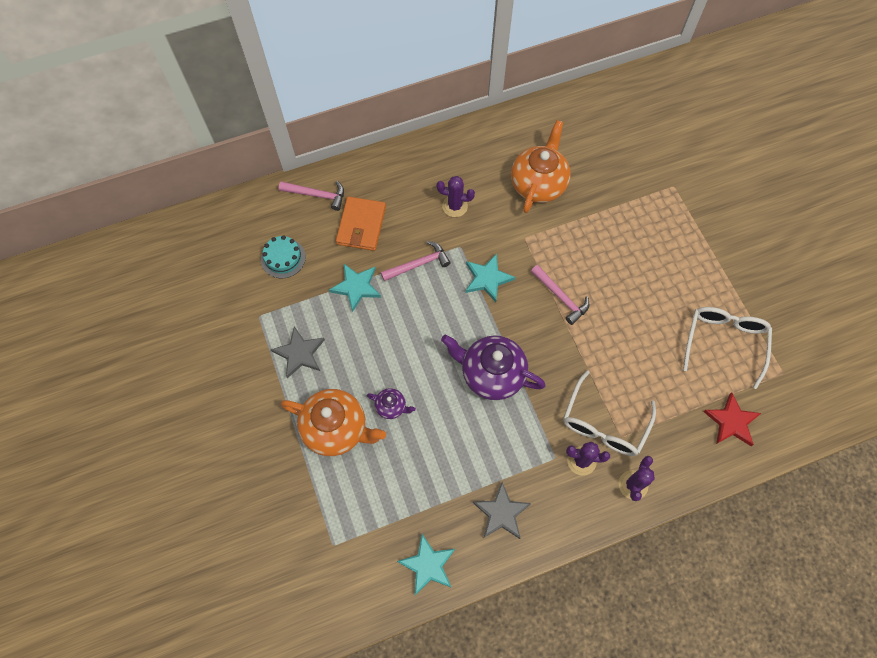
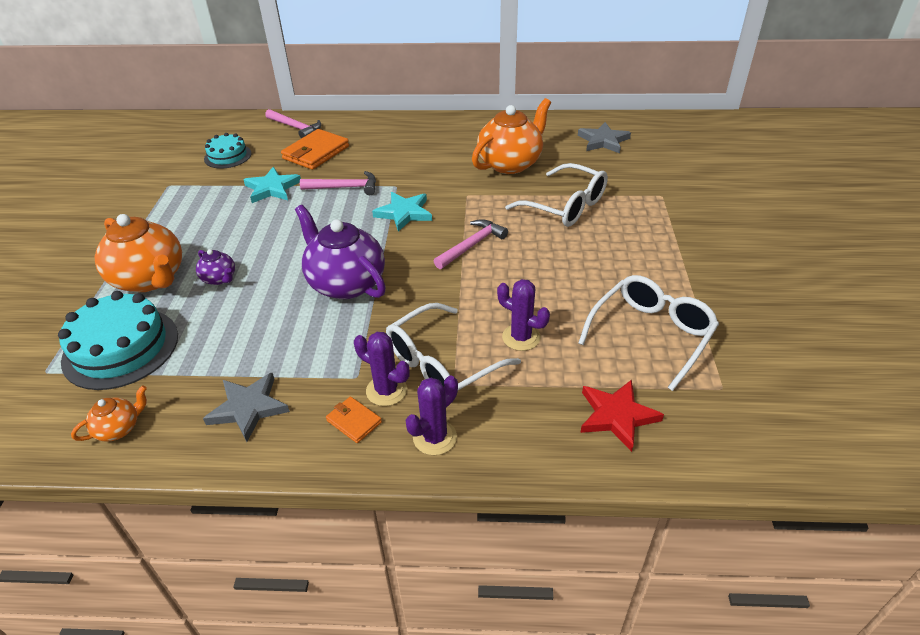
camera: 25 degrees right, 25 degrees down
grey star [271,326,325,378] -> grey star moved to [578,122,631,153]
turquoise star [397,534,455,595] -> orange teapot [71,385,147,442]
purple cactus [437,176,475,217] -> purple cactus moved to [497,279,550,351]
pink hammer [531,265,589,325] -> pink hammer turned 120 degrees counterclockwise [434,219,508,269]
none -> turquoise cake [58,291,178,390]
none -> orange wallet [326,397,382,443]
none -> white glasses [505,163,608,227]

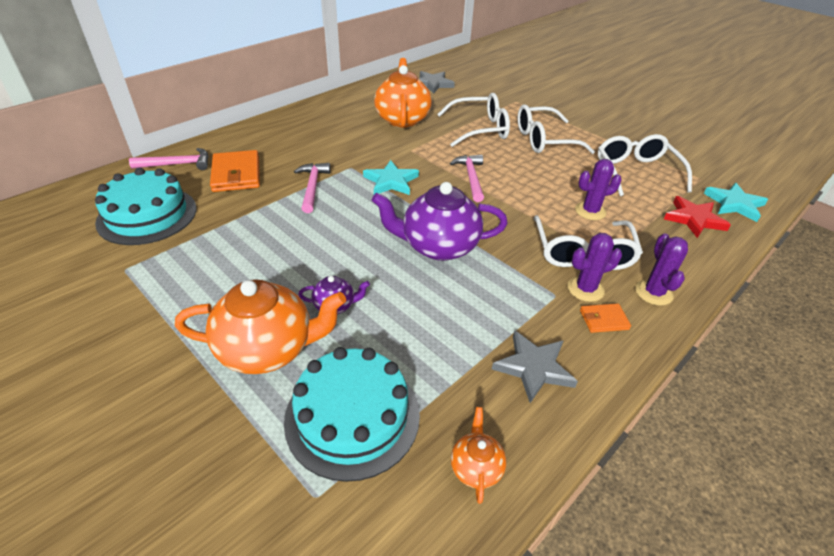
camera: 50 degrees left, 0 degrees up
turquoise cake [204,133,251,169] -> turquoise cake [95,168,197,245], size x1.70
turquoise star [244,167,301,203] -> turquoise star moved to [704,183,768,222]
pink hammer [300,171,376,195] -> pink hammer turned 45 degrees counterclockwise [294,163,331,213]
none -> white glasses [517,104,595,154]

